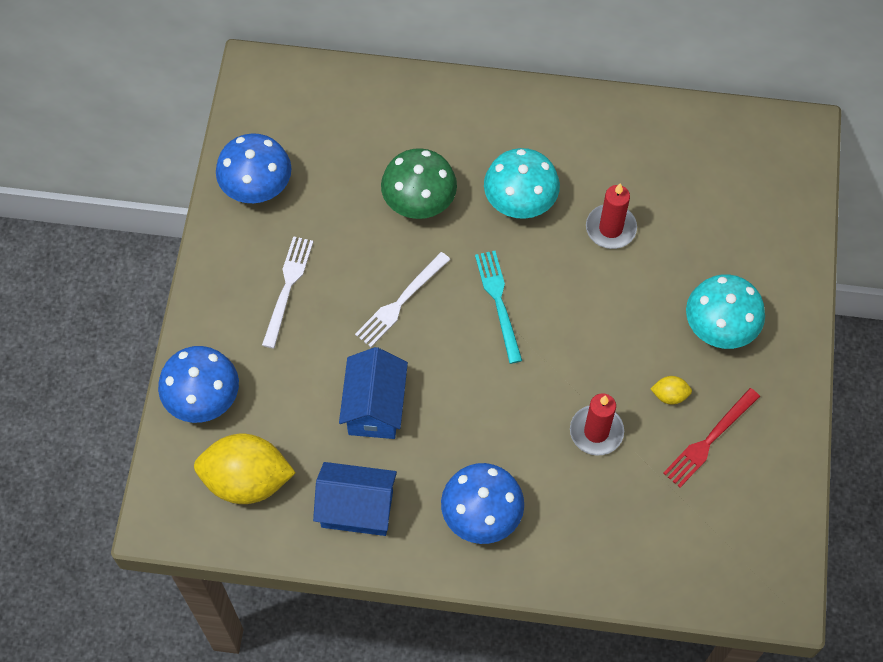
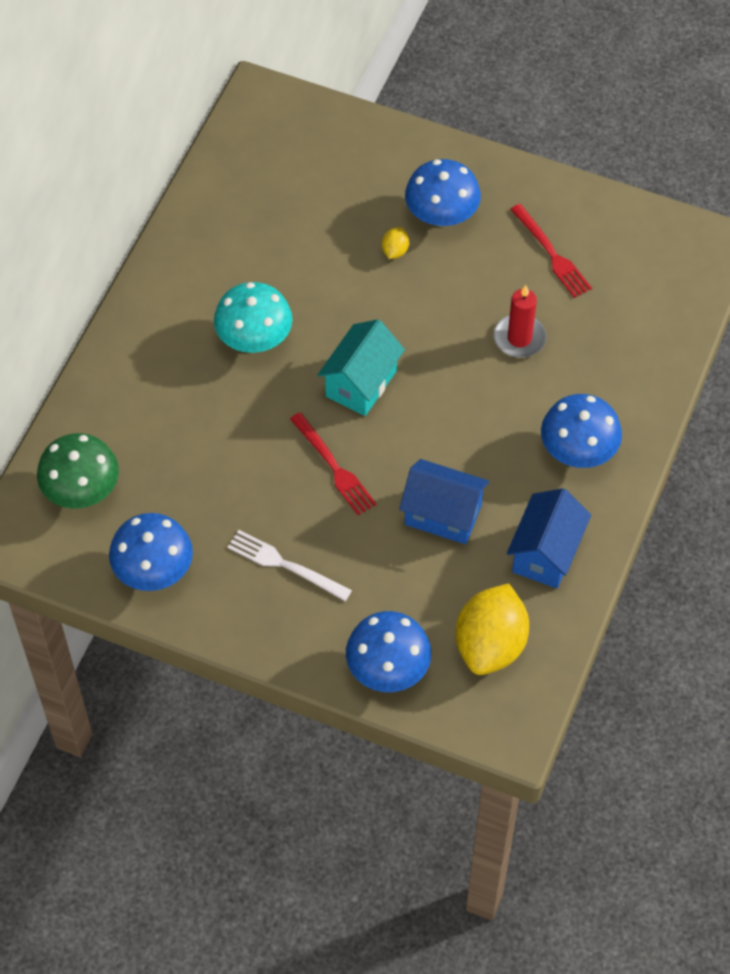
camera: 75 degrees left, 5 degrees down
white fork [355,252,450,347] -> red fork [290,412,376,515]
green mushroom [381,148,457,219] -> green mushroom moved to [37,433,119,509]
turquoise fork [475,251,522,364] -> turquoise house [317,319,405,416]
red candle [586,183,637,249] -> none
yellow lemon [651,376,692,405] -> yellow lemon moved to [382,227,409,259]
turquoise mushroom [686,274,765,349] -> blue mushroom [405,159,481,227]

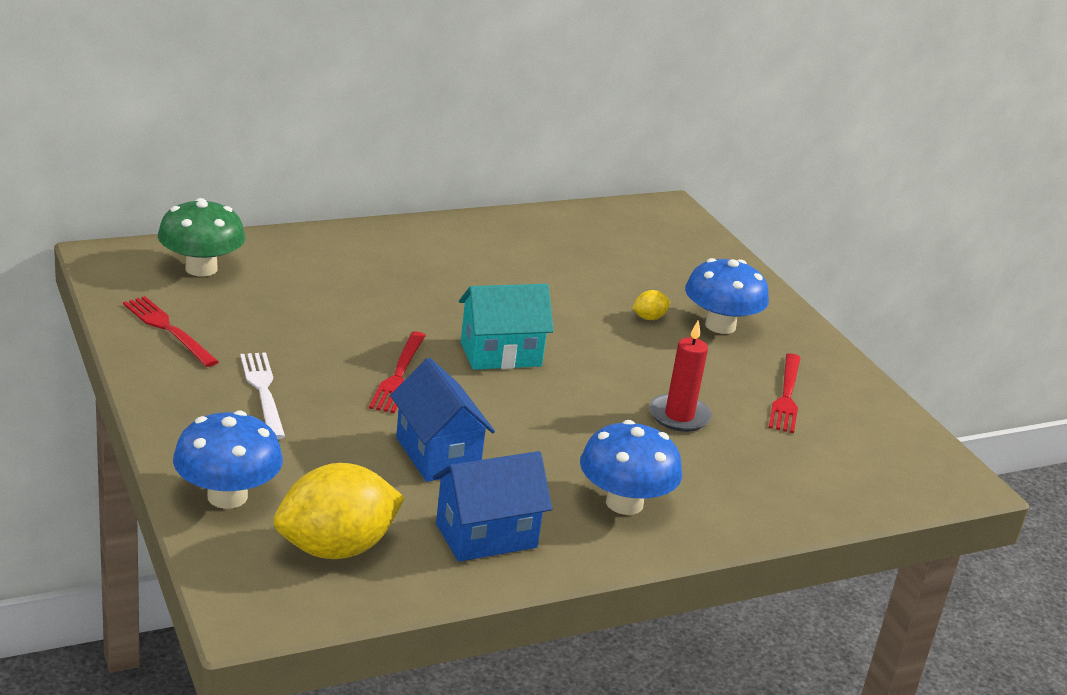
camera: 40 degrees right, 30 degrees down
blue mushroom [109,513,193,591] -> red fork [123,296,219,367]
turquoise mushroom [214,282,292,353] -> none

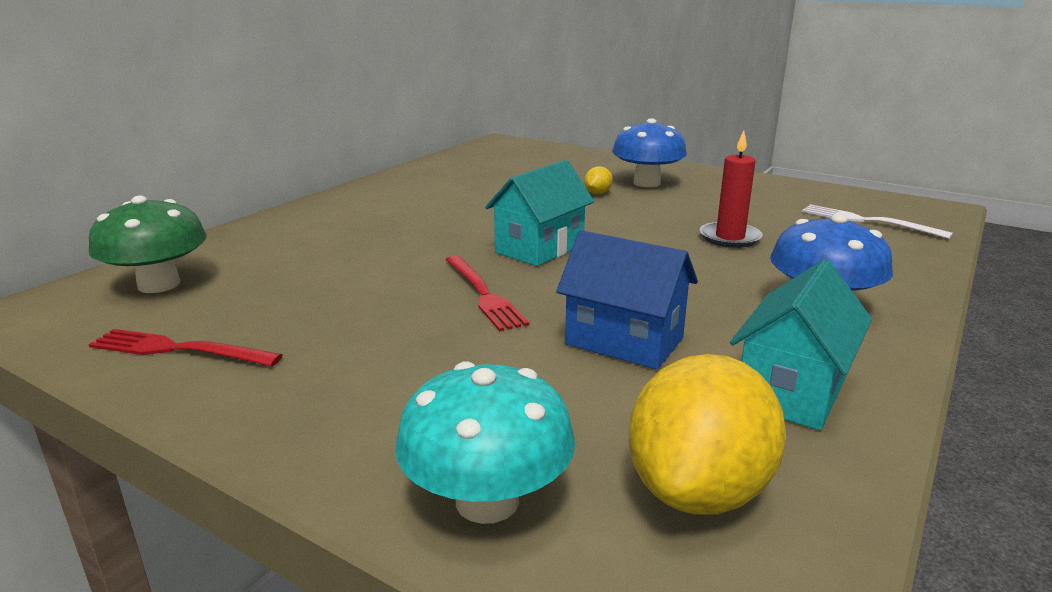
camera: 30 degrees left, 5 degrees down
blue mushroom [173,410,283,509] -> turquoise mushroom [395,361,575,524]
white fork [240,352,285,439] -> white fork moved to [802,204,953,239]
blue house [433,451,552,562] -> turquoise house [730,259,872,430]
red fork [769,353,801,433] -> none

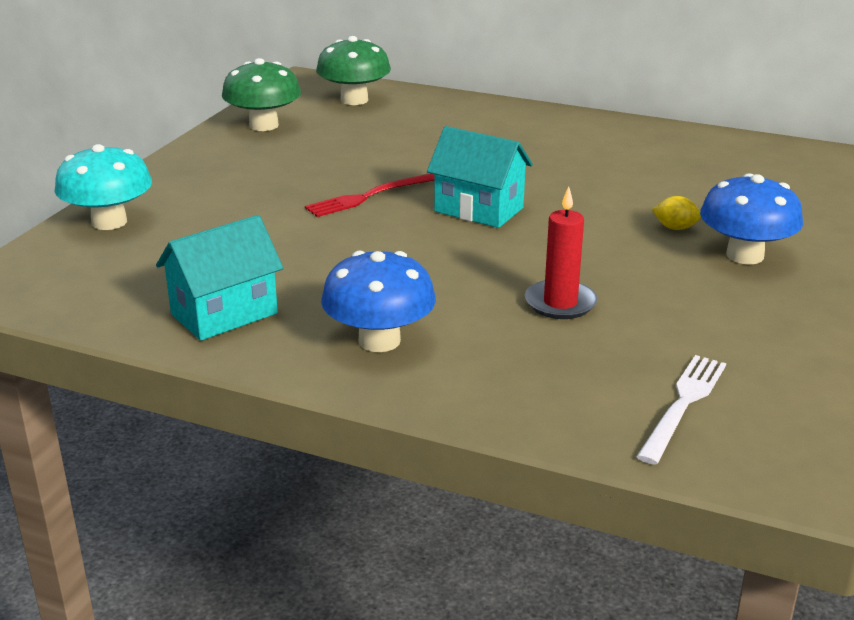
camera: 80 degrees right, 5 degrees up
red fork [88,329,282,366] -> green mushroom [222,58,301,131]
blue house [556,230,698,370] -> none
yellow lemon [629,354,786,515] -> none
turquoise house [730,259,872,430] -> turquoise house turned 60 degrees counterclockwise [156,215,283,340]

